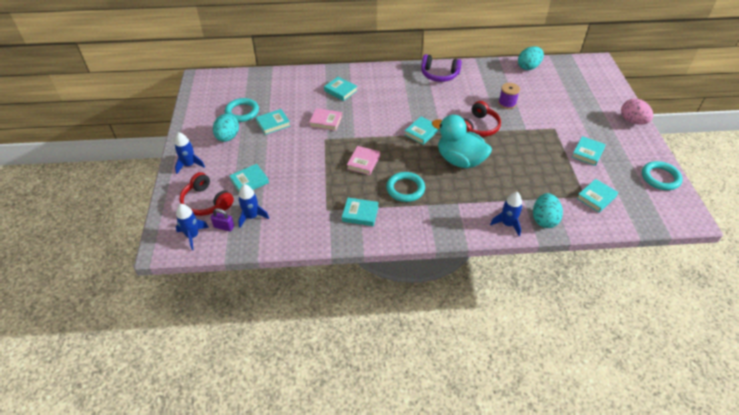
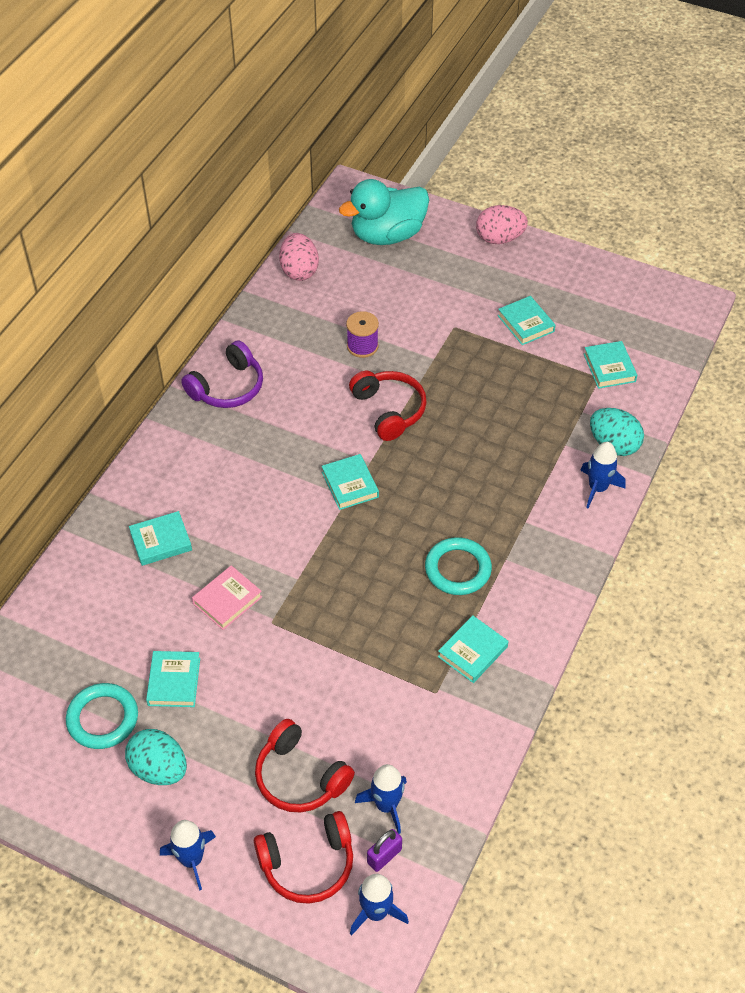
camera: 60 degrees left, 5 degrees up
turquoise book [229,164,269,191] -> red headphones [255,719,355,812]
pink book [347,146,380,175] -> none
turquoise duck [432,115,492,168] -> turquoise duck moved to [339,179,429,245]
turquoise egg [518,46,544,70] -> pink egg [279,233,319,281]
turquoise ring [642,161,683,190] -> none

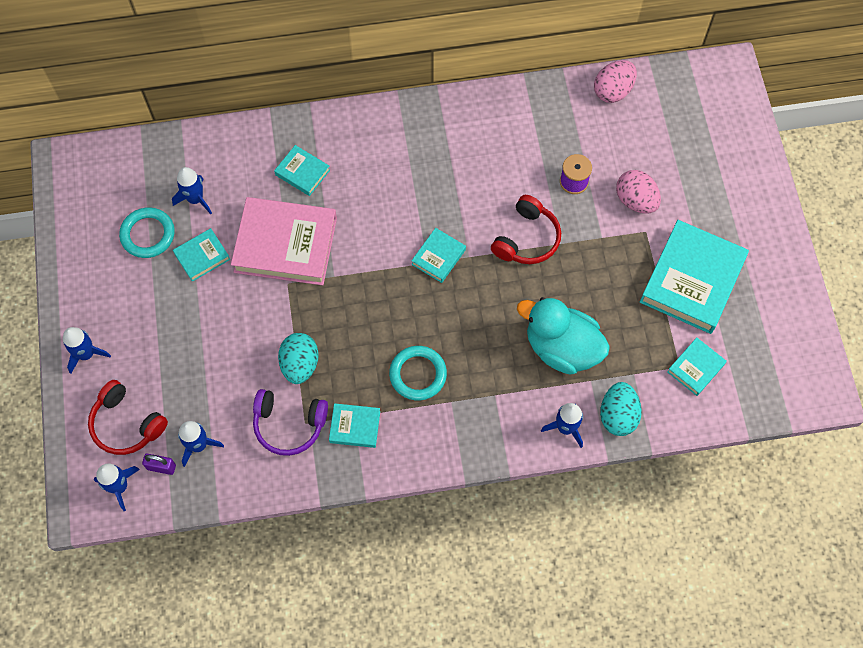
camera: 55 degrees right, 15 degrees up
turquoise egg [125,729,187,785] -> turquoise egg moved to [278,333,319,384]
purple headphones [181,341,263,408] -> purple headphones moved to [253,389,328,456]
pink book [192,565,262,630] -> pink book [231,197,337,285], size x2.08
red headphones [255,719,355,812] -> none
turquoise duck [339,179,429,245] -> turquoise duck moved to [517,297,610,375]
pink egg [476,205,528,244] -> pink egg moved to [616,170,661,214]
turquoise book [498,296,556,345] -> turquoise book [640,220,749,334], size x2.08
none -> blue rocket [172,167,212,214]

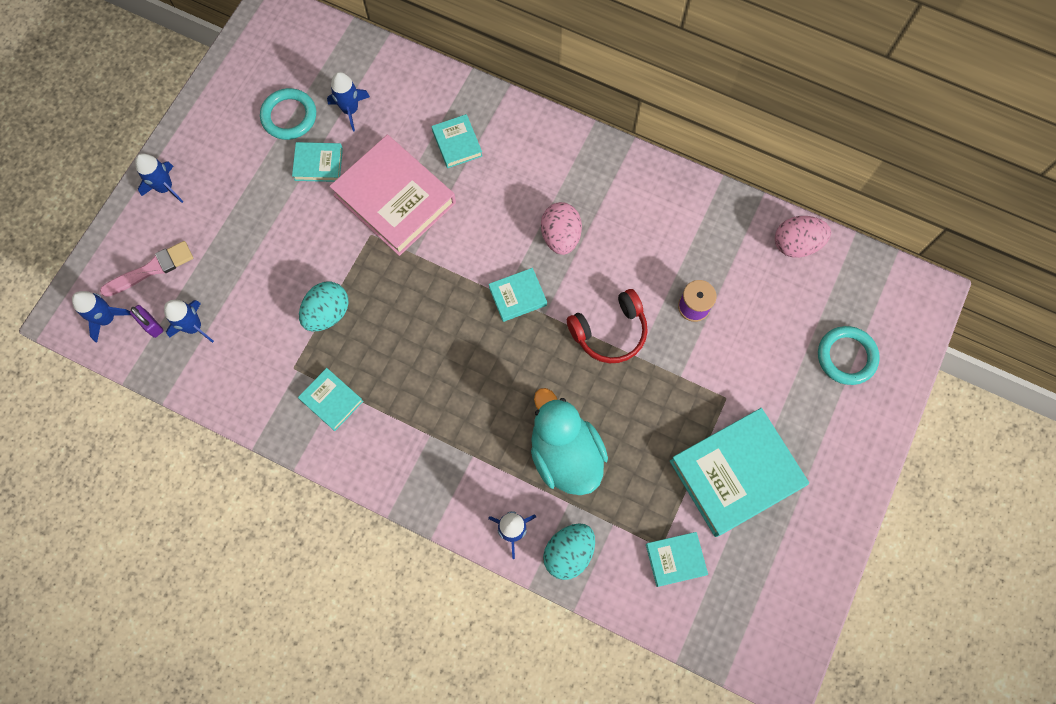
camera: 35 degrees right, 5 degrees up
red headphones [88,380,168,455] -> pink brush [100,241,193,297]
purple headphones [253,389,328,456] -> none
turquoise ring [389,346,447,400] -> turquoise ring moved to [818,326,880,385]
pink egg [616,170,661,214] -> pink egg moved to [541,202,582,255]

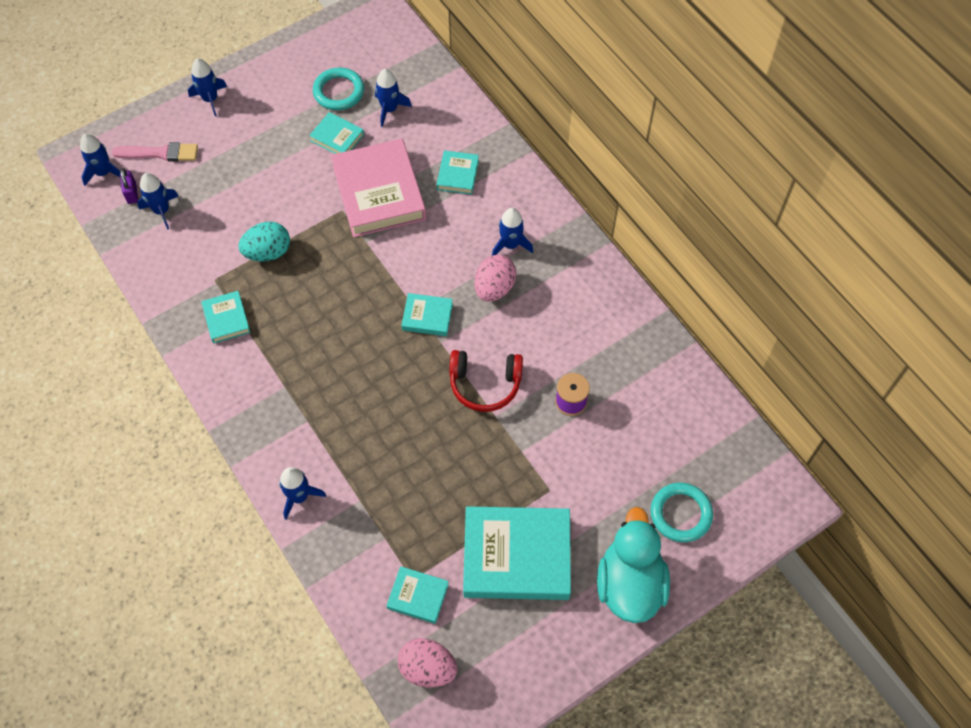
camera: 30 degrees right, 10 degrees down
turquoise duck [531,388,608,495] -> turquoise duck moved to [597,507,670,623]
turquoise egg [543,523,595,580] -> none
pink egg [775,216,831,258] -> pink egg moved to [398,638,458,688]
none -> blue rocket [492,208,533,255]

